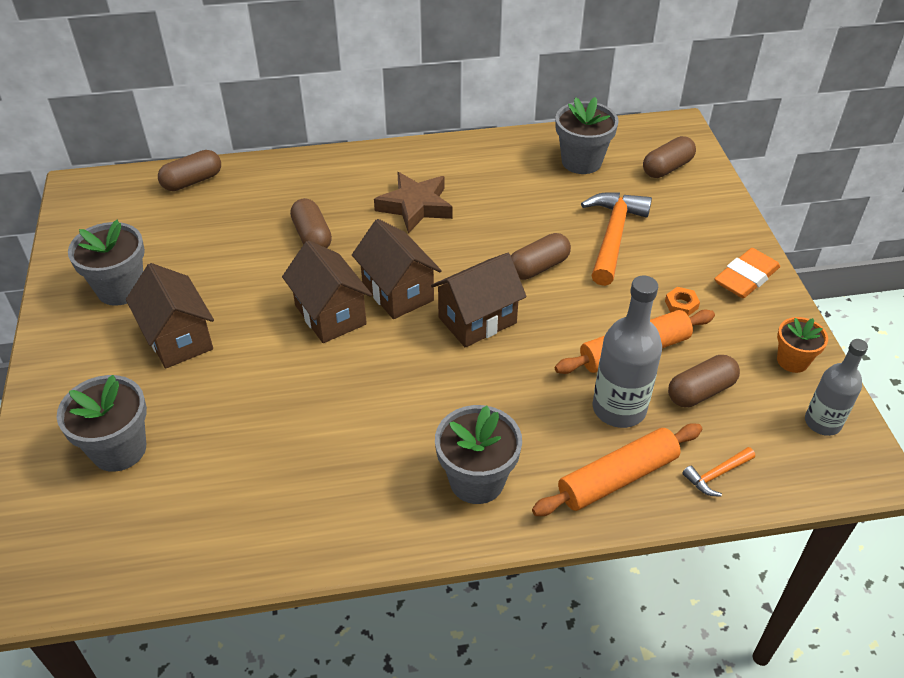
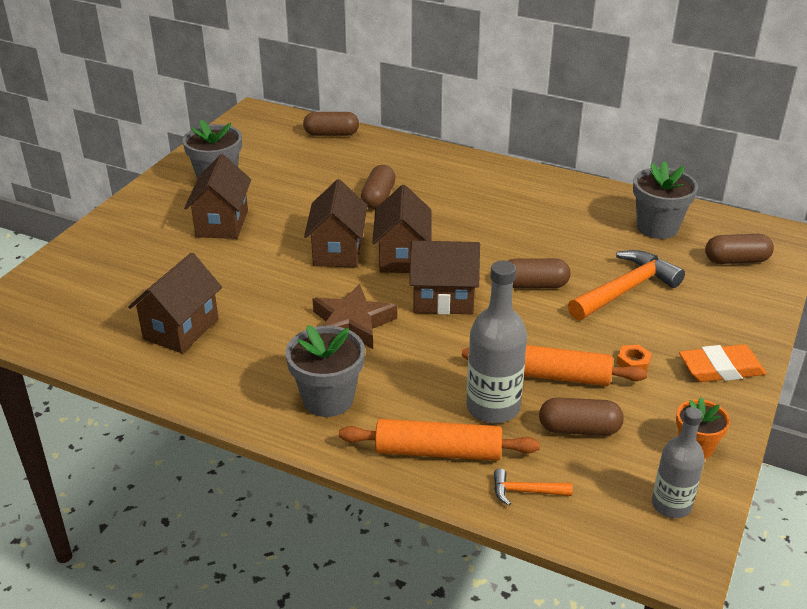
camera: 35 degrees right, 10 degrees down
grey flower pot [57,375,147,472] -> none
brown star [374,172,452,233] -> brown star moved to [313,284,397,349]
none -> brown house [128,253,222,353]

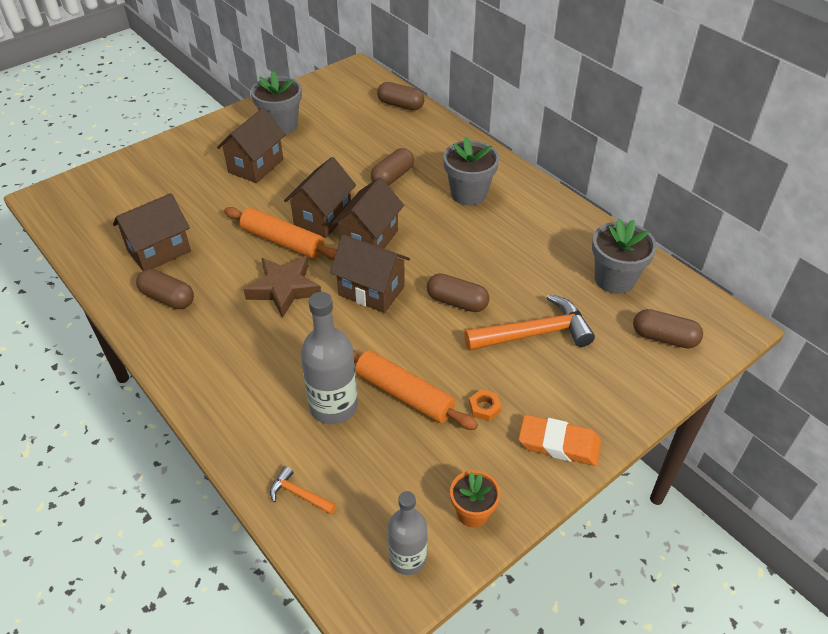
camera: 25 degrees right, 10 degrees up
grey flower pot [285,325,365,417] -> grey flower pot moved to [443,136,499,205]
orange rolling pin [339,419,540,461] -> orange rolling pin moved to [224,207,337,260]
brown capsule [539,398,624,436] -> brown capsule moved to [136,269,194,309]

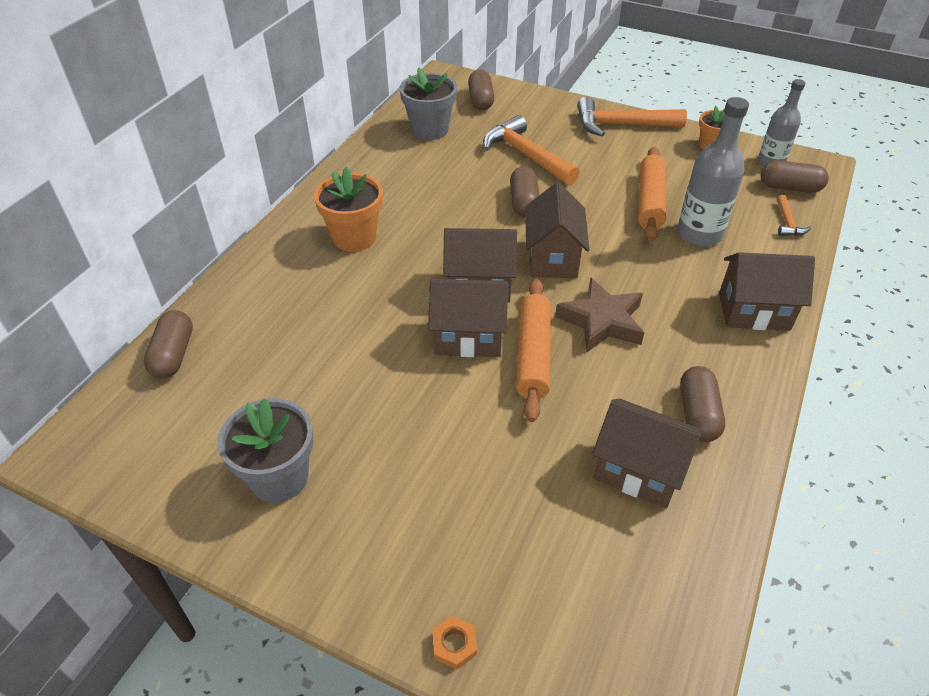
camera: 115 degrees left, 0 degrees up
brown house [217,108,286,183] -> brown house moved to [719,252,815,331]
brown capsule [371,148,414,186] -> brown capsule moved to [761,160,829,193]
grey flower pot [443,136,499,205] -> orange flower pot [314,167,383,252]
orange nut [469,389,501,421] -> orange nut moved to [432,616,477,669]
orange eraser [518,415,601,466] -> orange hammer [577,97,687,136]

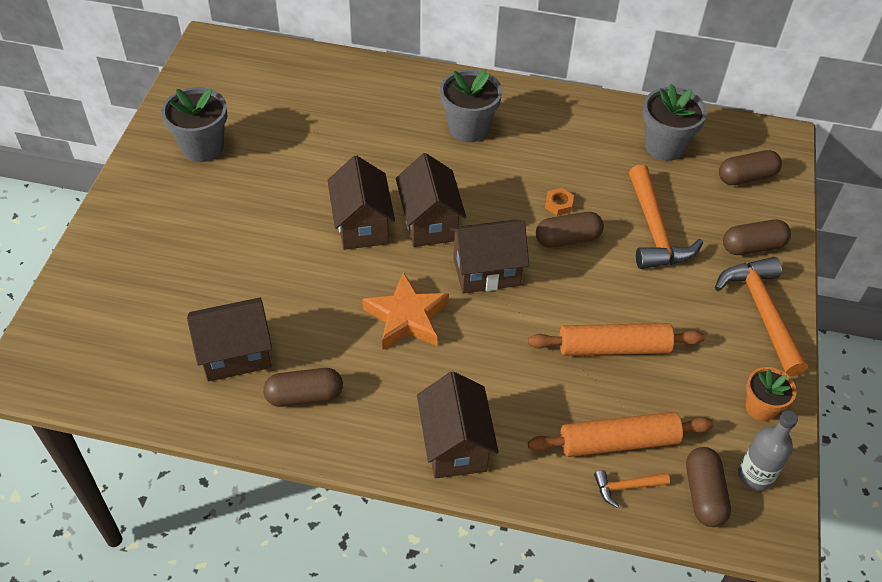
camera: 75 degrees right, 5 degrees up
brown capsule [144,310,193,379] -> brown capsule moved to [723,220,791,255]
orange flower pot [314,167,383,252] -> grey flower pot [440,69,502,142]
orange nut [432,616,477,669] -> orange nut moved to [545,188,574,216]
orange hammer [483,115,580,185] -> orange hammer turned 135 degrees clockwise [629,164,703,269]
orange rolling pin [516,279,551,422] -> orange rolling pin moved to [528,412,714,457]
brown star [555,277,644,353] -> orange star [362,272,449,349]
brown house [592,398,702,509] -> brown house turned 60 degrees clockwise [187,298,272,382]
grey bottle [677,97,749,247] -> none

